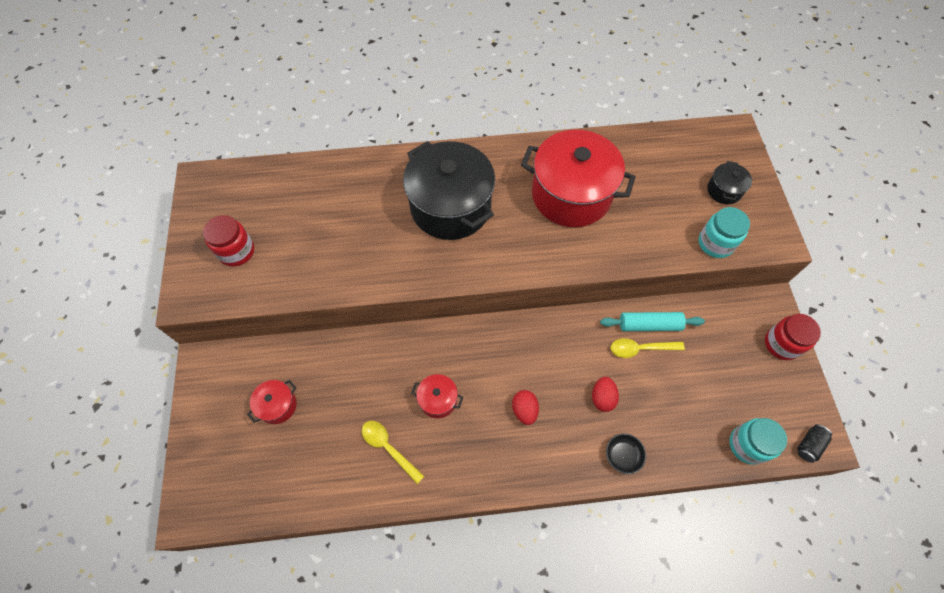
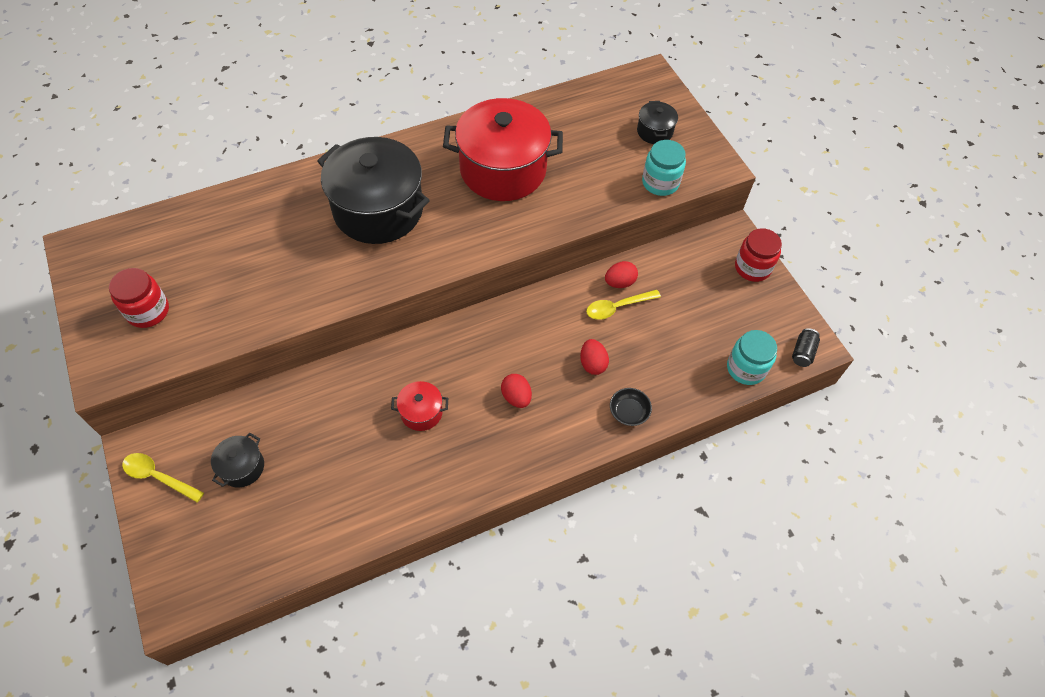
camera: 20 degrees left, 5 degrees down
red pot [247,380,296,424] -> black pot [211,433,264,487]
yellow spoon [362,421,424,484] -> yellow spoon moved to [122,453,204,502]
turquoise rolling pin [600,312,705,331] -> red egg [605,261,638,288]

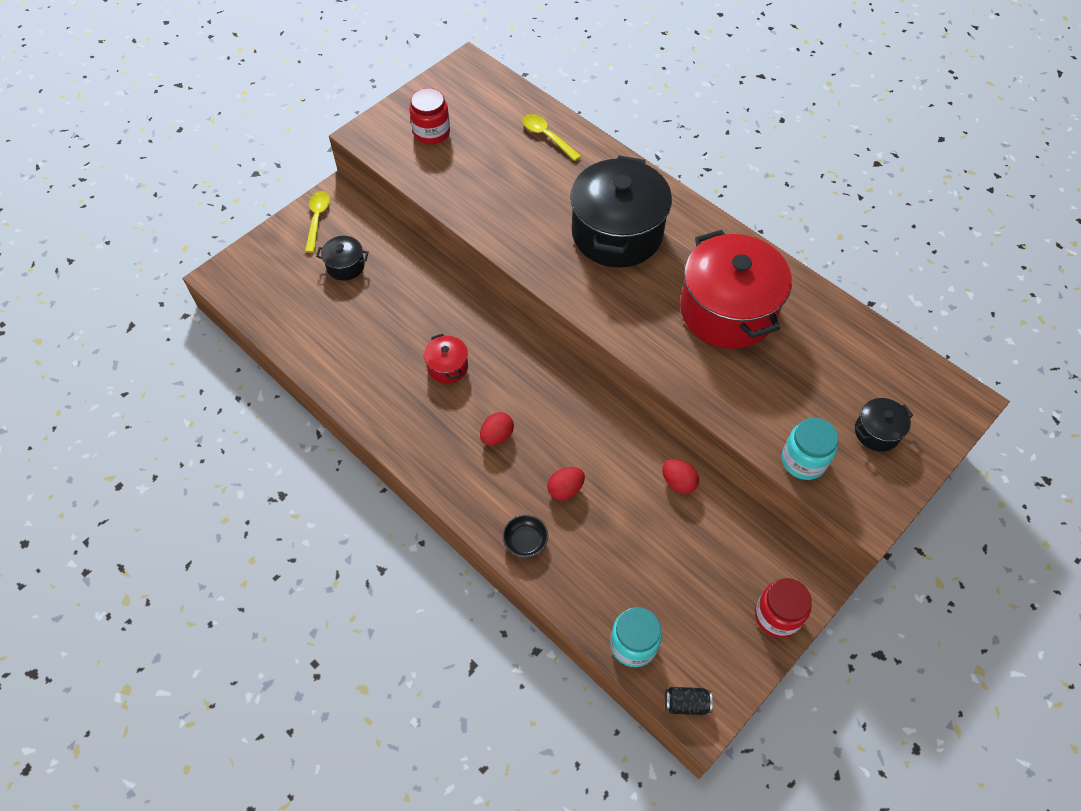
camera: 70 degrees right, 0 degrees up
yellow spoon [586,290,661,320] -> yellow spoon moved to [522,114,581,161]

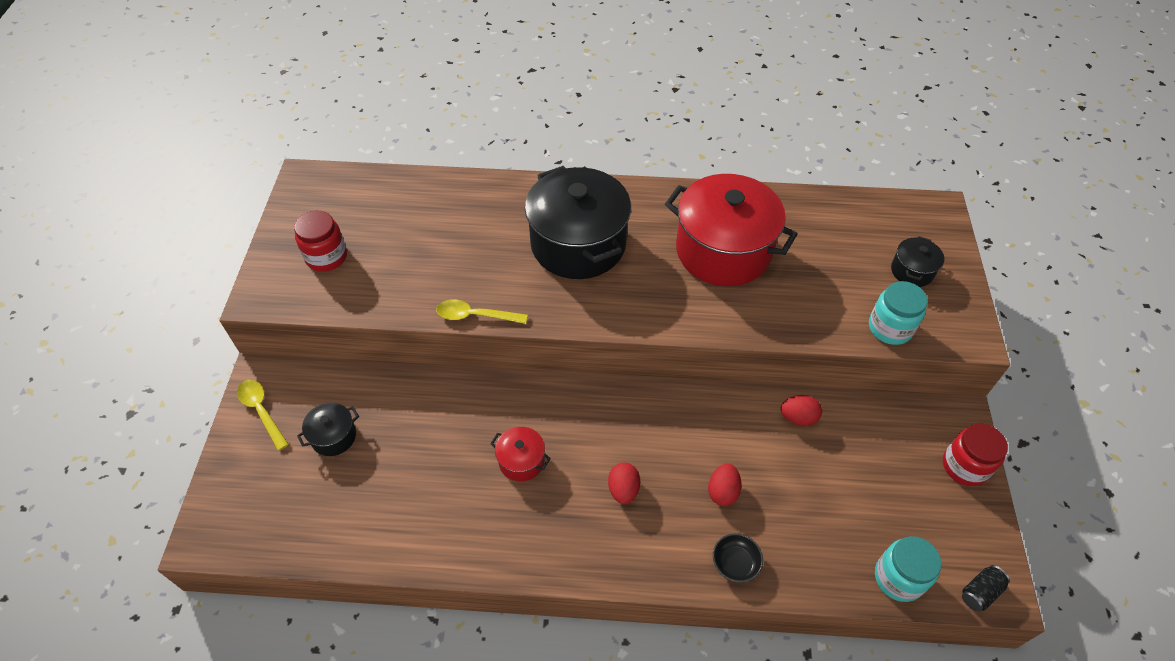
camera: 40 degrees left, 5 degrees down
yellow spoon [522,114,581,161] -> yellow spoon moved to [436,299,528,324]

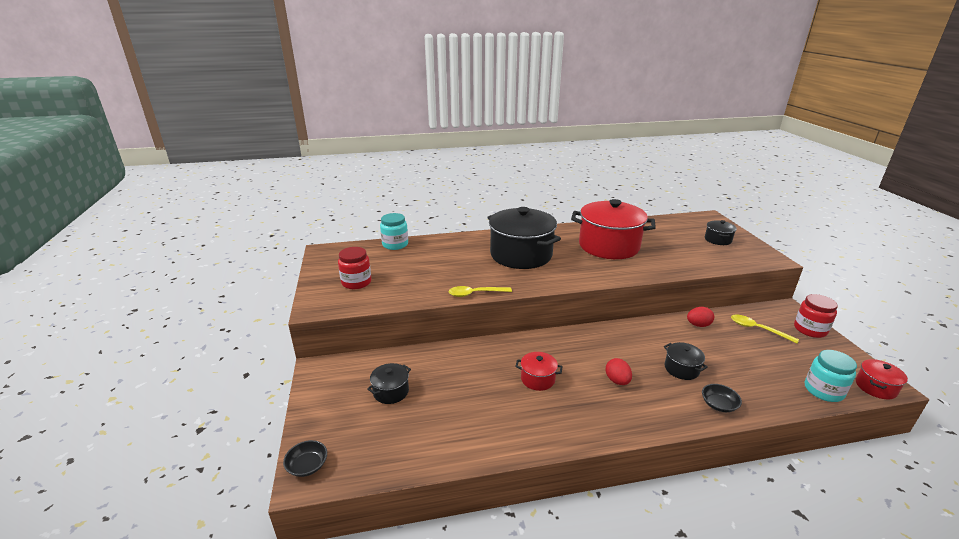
camera: 15 degrees left, 25 degrees down
yellow spoon [237,380,289,451] -> yellow spoon moved to [731,315,799,343]
red egg [708,463,742,506] -> black pot [664,342,708,380]
turquoise jar [869,281,928,345] -> turquoise jar moved to [380,213,408,250]
black can [962,565,1010,611] -> red pot [856,359,908,399]
none -> black bowl [283,440,327,477]

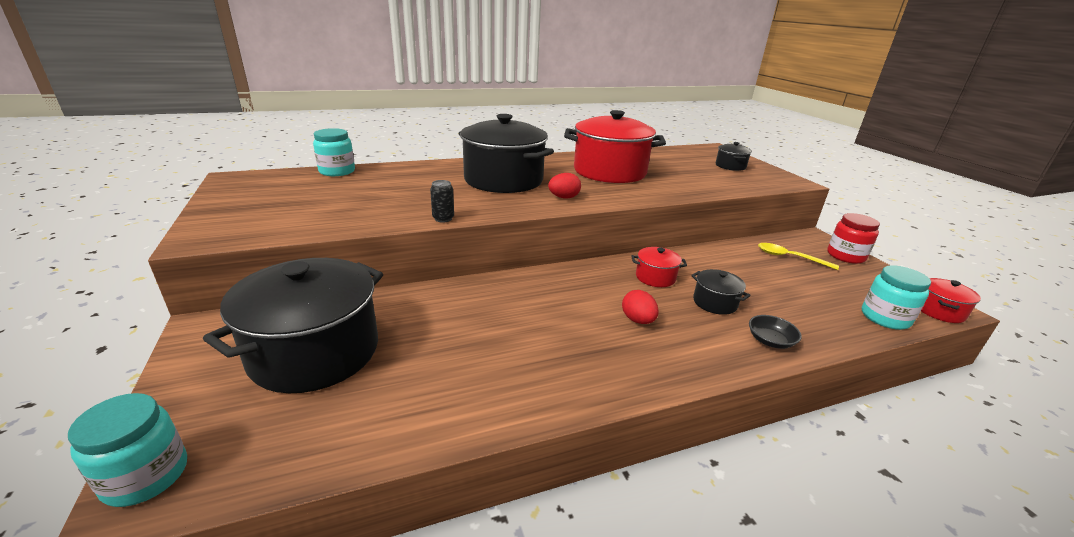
camera: 10 degrees left, 0 degrees up
black bowl [283,440,327,477] -> turquoise jar [68,393,187,507]
red jar [338,247,372,289] -> none
black pot [367,363,411,404] -> black pot [203,258,383,393], size x2.28
yellow spoon [449,286,512,297] -> black can [430,180,454,223]
red pot [515,352,562,391] -> red pot moved to [631,247,687,287]
red egg [687,307,714,327] -> red egg moved to [548,173,581,198]

